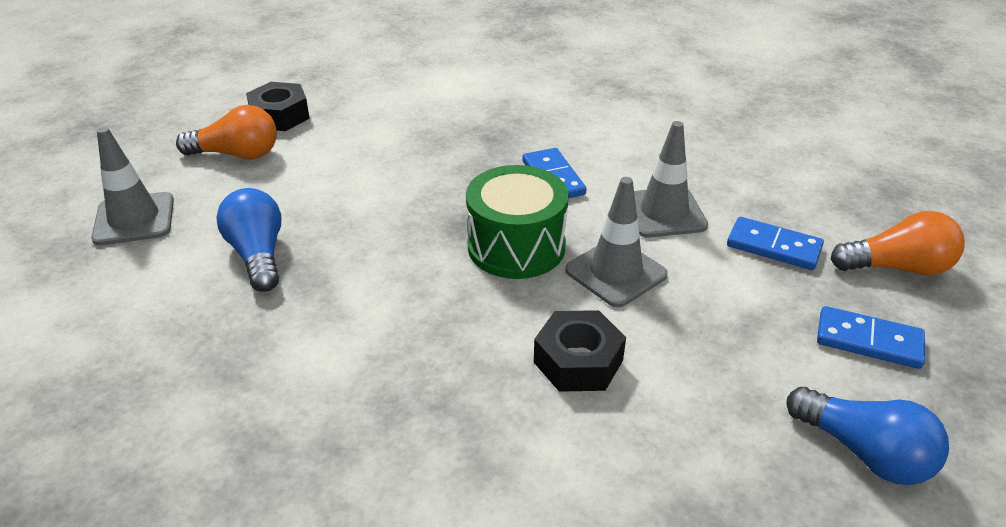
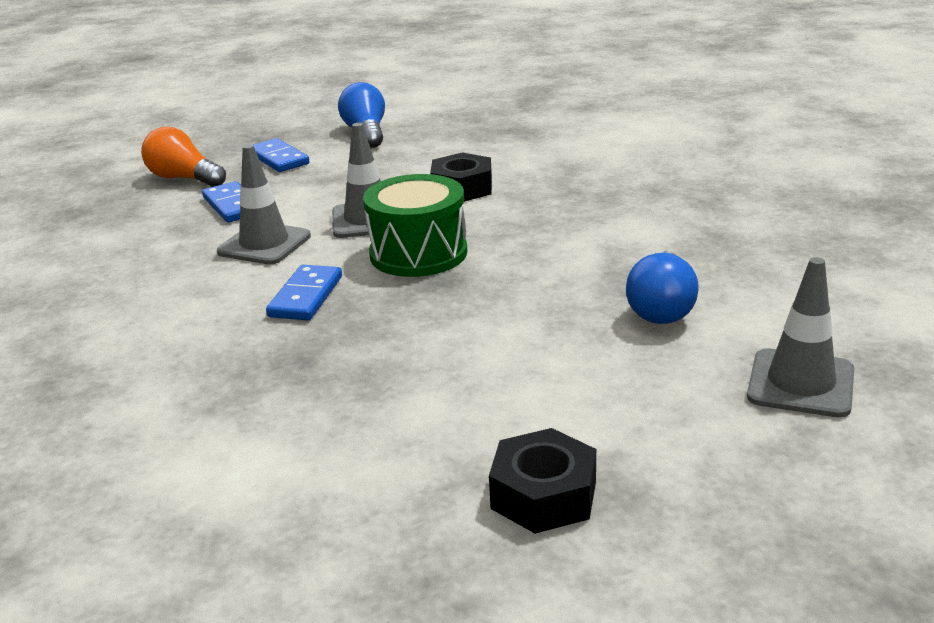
camera: 145 degrees left, 10 degrees down
orange light bulb [176,105,277,159] -> none

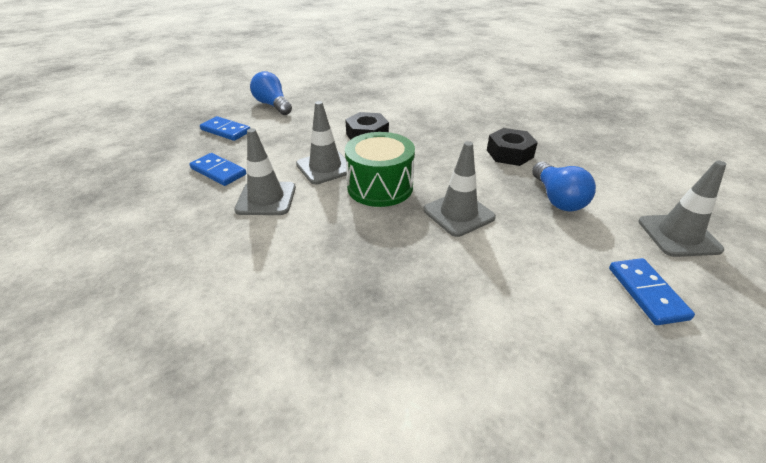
camera: 25 degrees left, 10 degrees up
orange light bulb [141,127,226,187] -> none
blue domino [266,265,342,320] -> blue domino moved to [609,258,695,325]
black nut [489,428,596,534] -> black nut moved to [487,128,538,166]
none -> grey traffic cone [423,141,496,237]

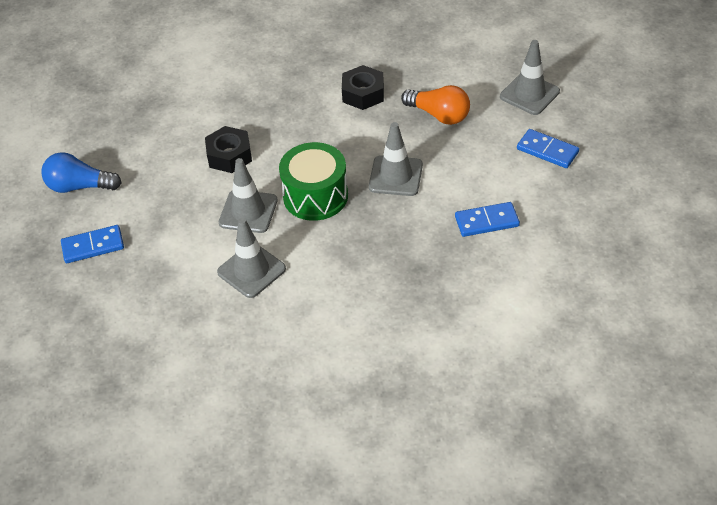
camera: 45 degrees left, 10 degrees up
blue domino [190,153,246,186] -> blue domino moved to [455,202,520,237]
blue light bulb [532,162,596,211] -> orange light bulb [401,85,470,125]

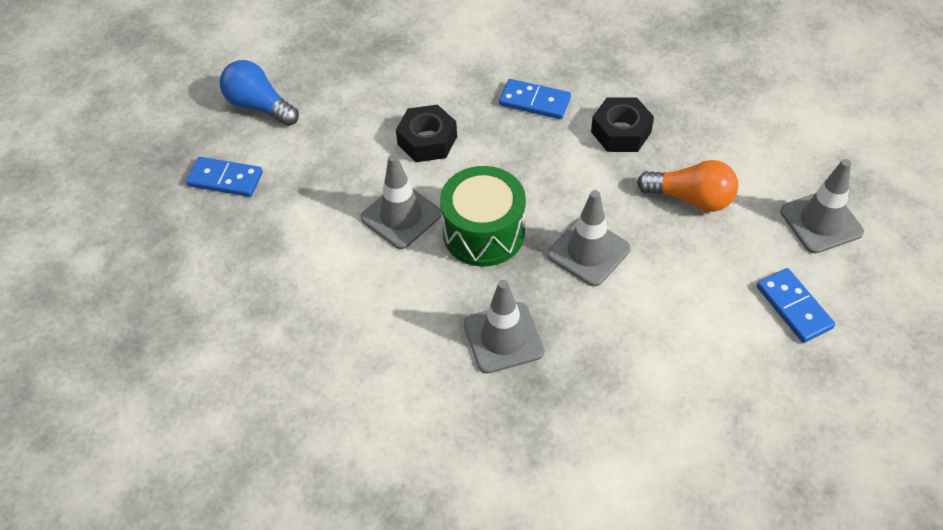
camera: 30 degrees right, 5 degrees up
grey traffic cone [217,218,286,298] -> grey traffic cone moved to [464,280,544,374]
orange light bulb [401,85,470,125] -> orange light bulb turned 45 degrees counterclockwise [637,160,738,212]
blue domino [455,202,520,237] -> blue domino moved to [499,79,571,119]

